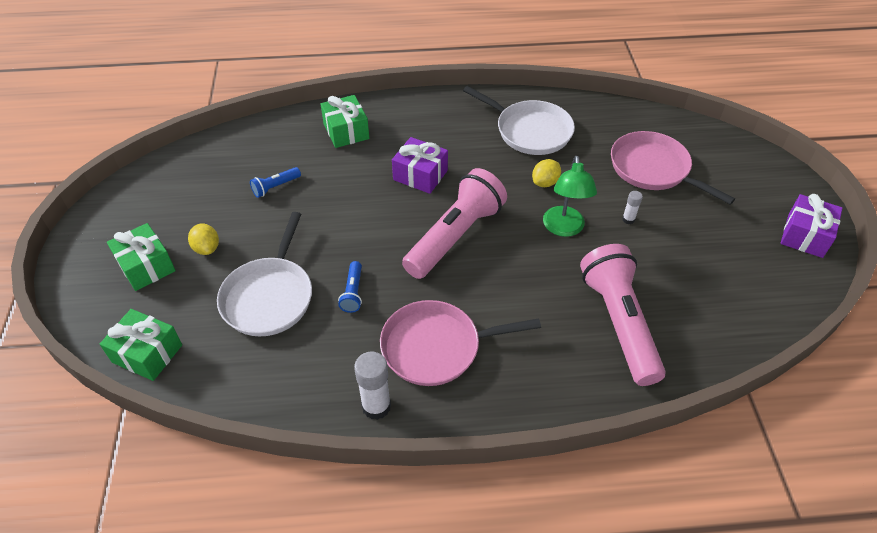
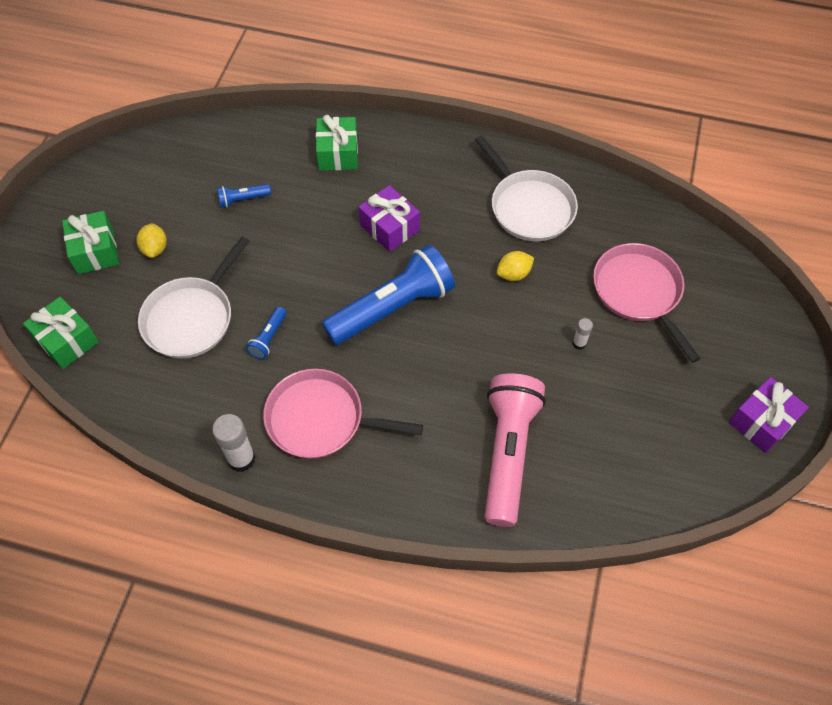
camera: 20 degrees right, 10 degrees up
pink flashlight [402,168,507,279] -> blue flashlight [322,245,455,345]
green lamp [543,156,597,237] -> none

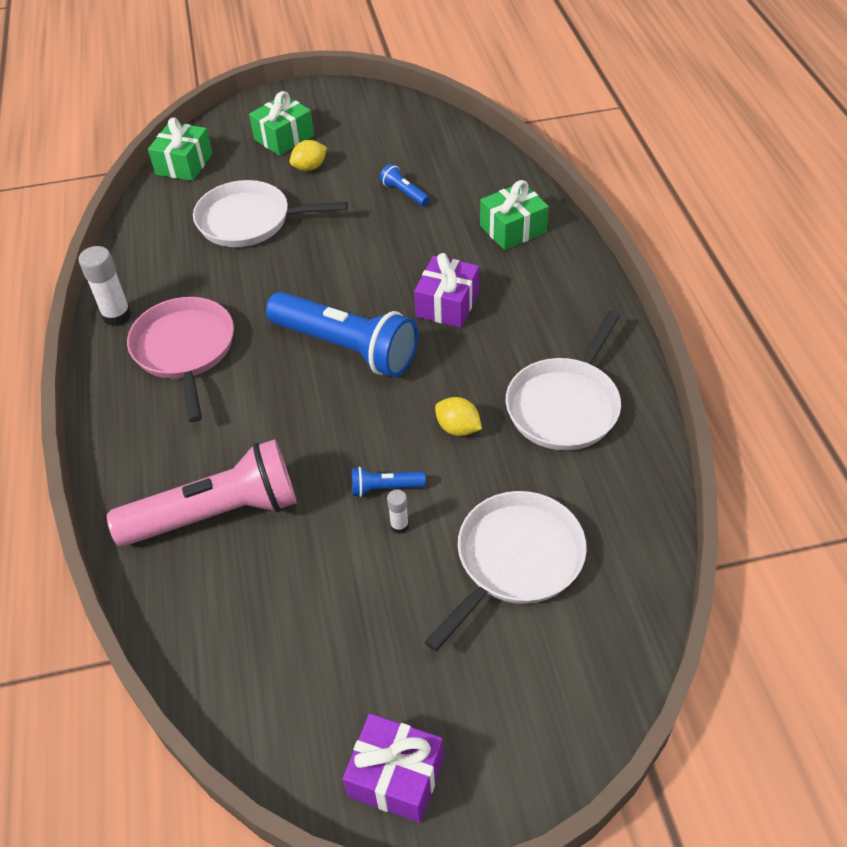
camera: 65 degrees right, 10 degrees down
blue flashlight [246,307,287,359] -> blue flashlight moved to [352,467,426,497]
pink pan [593,243,700,363] -> white pan [425,491,587,652]

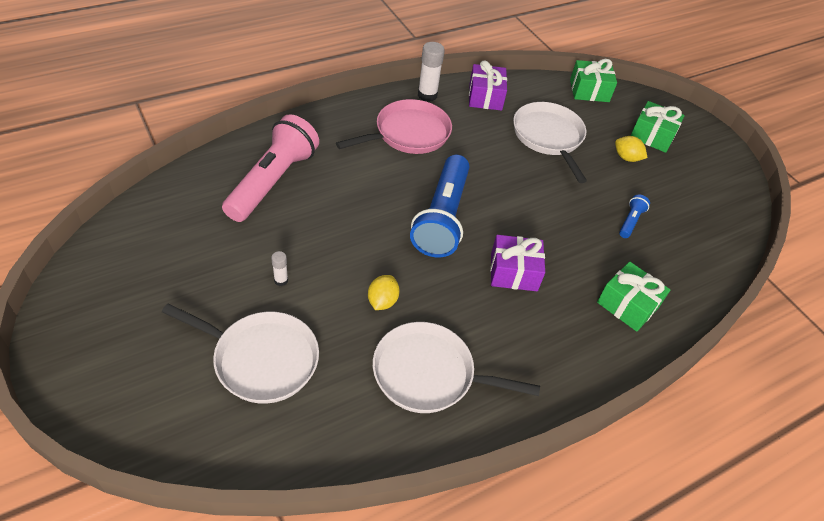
camera: 65 degrees right, 0 degrees up
pink flashlight [107,439,297,546] -> pink flashlight turned 120 degrees counterclockwise [222,114,319,222]
purple gift [343,713,444,823] -> purple gift moved to [469,60,507,111]
blue flashlight [352,467,426,497] -> none

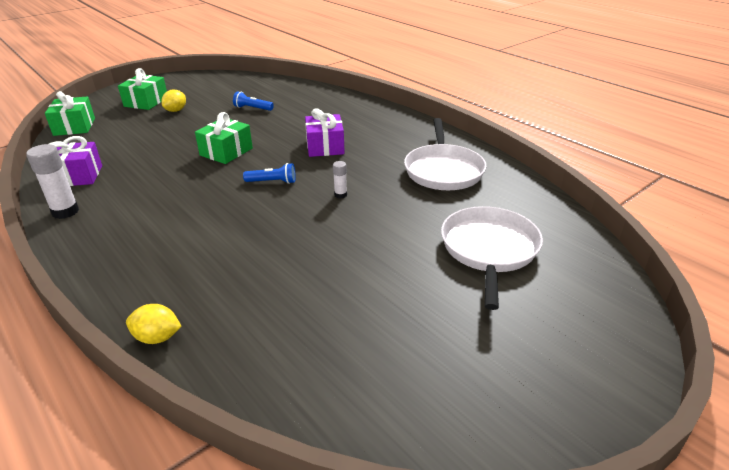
camera: 95 degrees left, 15 degrees down
pink flashlight [222,114,319,222] -> none
white glue stick [271,251,288,286] -> white glue stick moved to [333,161,347,199]
pink pan [336,99,452,154] -> none
yellow lemon [368,275,400,310] -> yellow lemon moved to [126,304,182,344]
blue flashlight [410,155,469,257] -> blue flashlight [243,163,296,184], size x0.42
white pan [513,102,587,183] -> none
green gift [597,261,670,332] -> green gift moved to [195,112,253,164]

